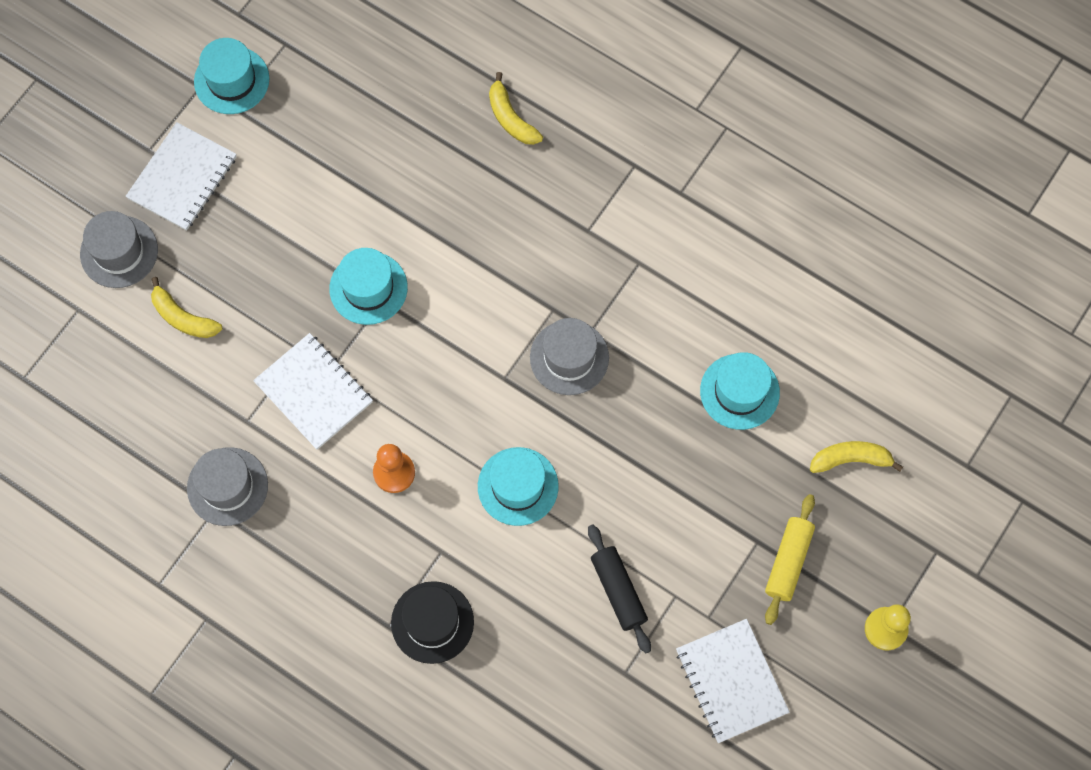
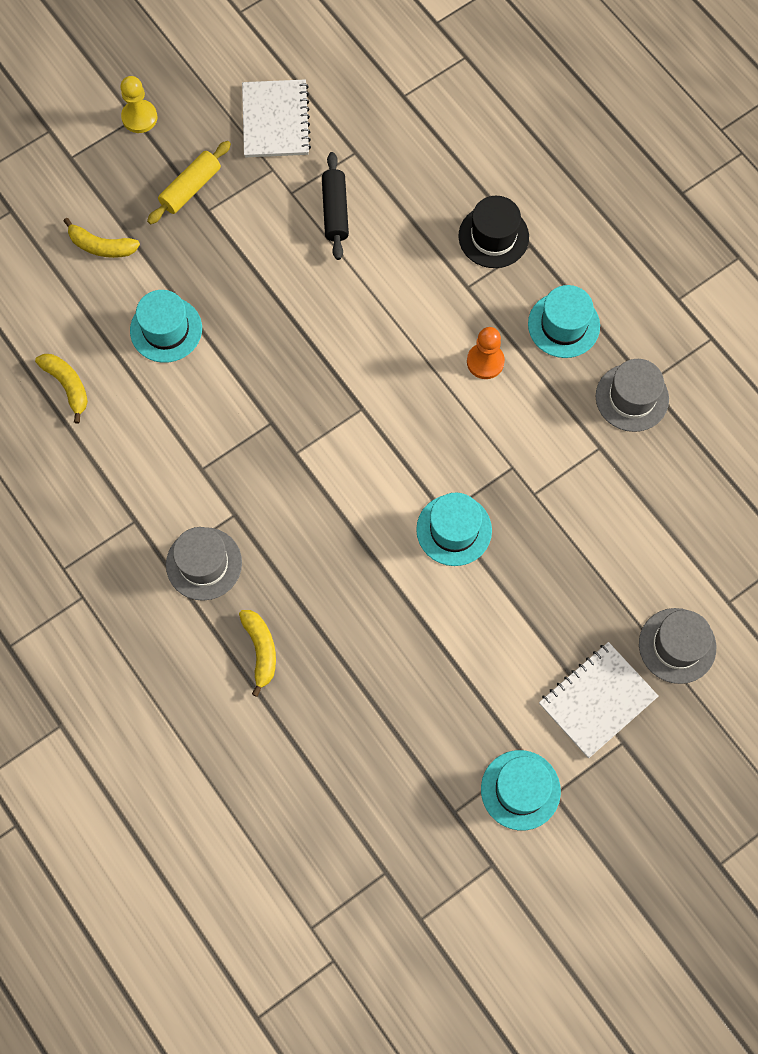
camera: 160 degrees left, 0 degrees up
yellow banana [151,277,222,338] -> yellow banana moved to [35,354,88,423]
white notebook [253,333,373,450] -> none
turquoise hat [478,447,559,526] -> turquoise hat moved to [528,285,600,358]
grey hat [530,318,609,395] -> grey hat moved to [166,527,242,601]

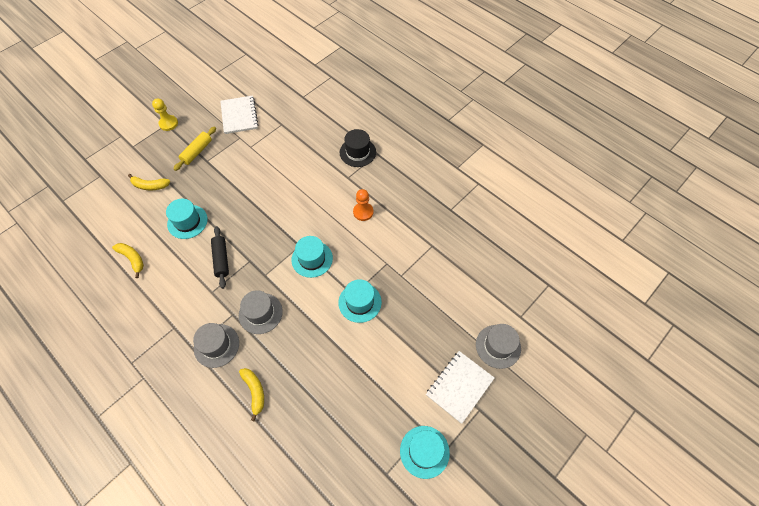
camera: 10 degrees left, 10 degrees down
black rolling pin [322,152,349,260] -> black rolling pin moved to [211,226,229,289]
turquoise hat [528,285,600,358] -> turquoise hat moved to [291,236,333,278]
grey hat [596,359,669,432] -> grey hat moved to [239,290,283,334]

